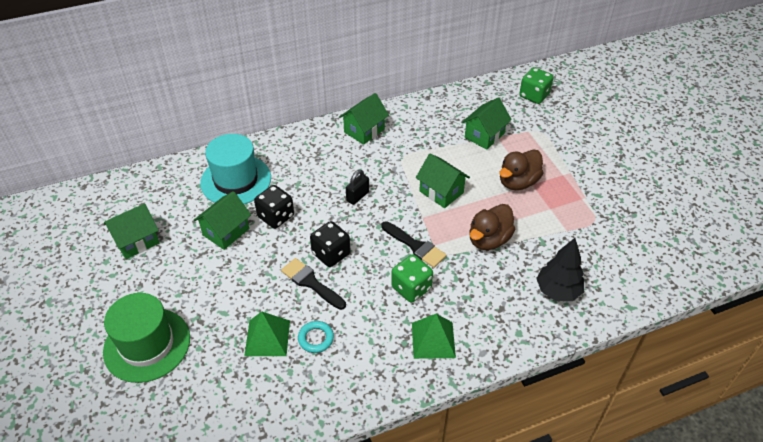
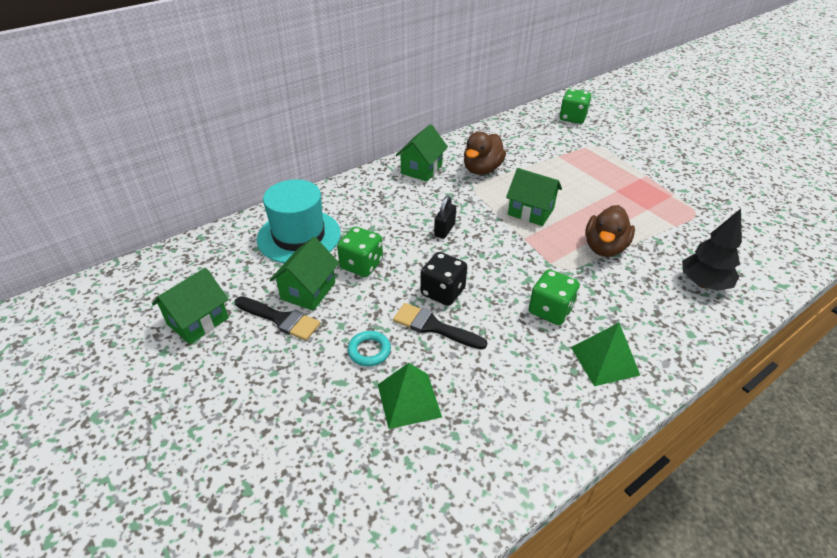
camera: 15 degrees left, 5 degrees down
green hat [103,293,190,383] -> none
black dice [254,185,294,229] -> green dice [337,227,383,277]
turquoise ring [298,321,334,353] -> turquoise ring moved to [348,331,391,367]
black brush [381,221,446,268] -> black brush moved to [235,296,321,341]
green house [462,98,512,150] -> none
brown duck [499,149,543,190] -> brown duck moved to [464,132,506,175]

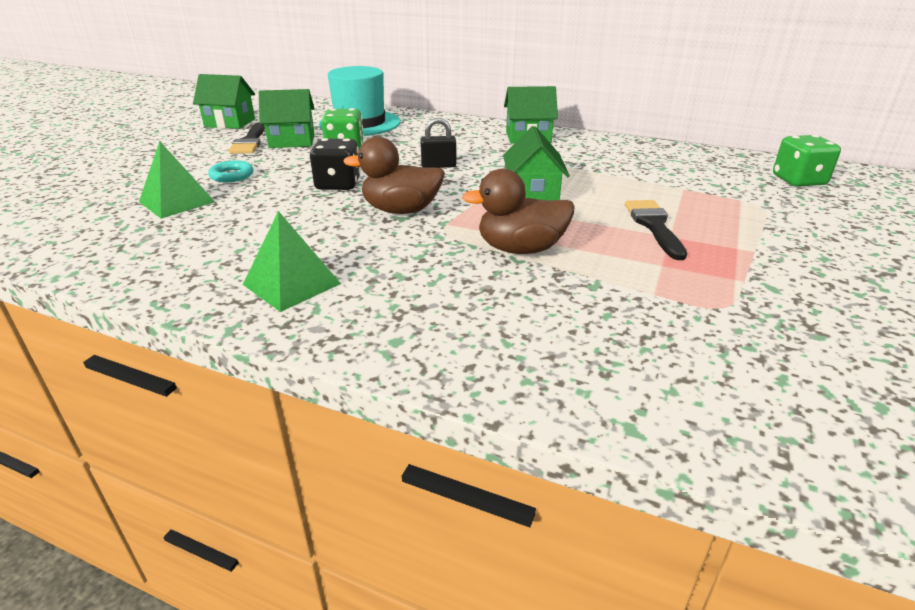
camera: 60 degrees right, 10 degrees down
black brush [393,303,487,350] -> black brush moved to [625,200,687,260]
brown duck [464,132,506,175] -> brown duck moved to [343,136,445,214]
green dice [529,269,580,325] -> none
black tree [682,209,742,291] -> none

